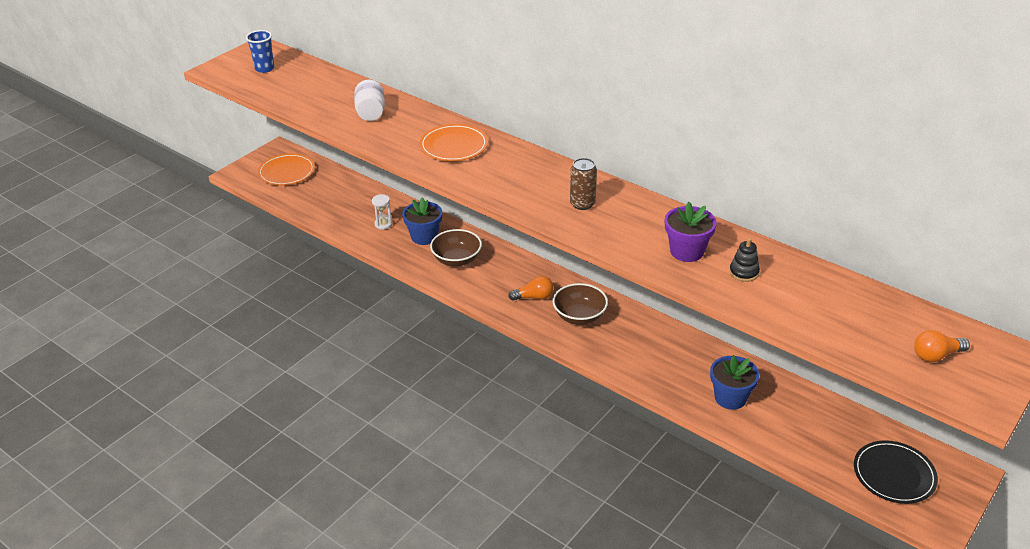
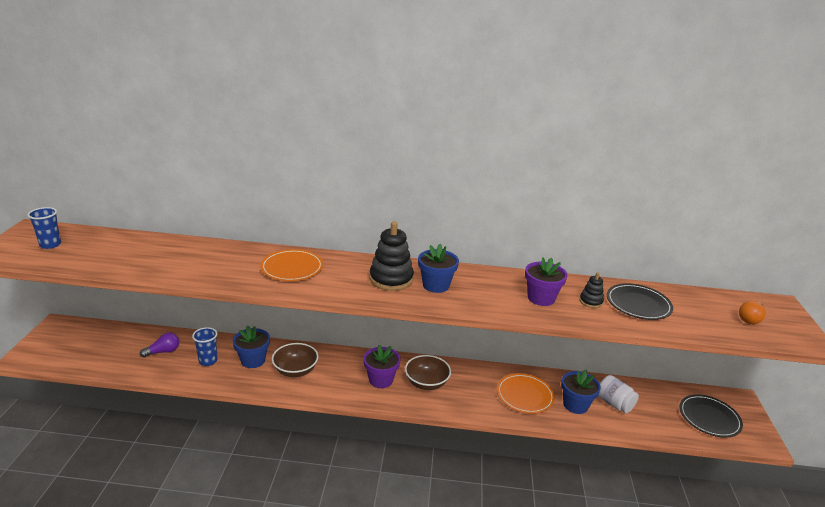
camera: 35 degrees left, 10 degrees down
orange plate [258,153,315,185] -> orange plate moved to [497,373,555,414]
white jar [354,79,385,121] -> white jar moved to [598,375,639,413]
white hourglass [372,194,392,230] -> blue cup [192,327,217,366]
orange light bulb [508,276,554,301] -> purple flower pot [363,345,401,388]
brown can [570,158,597,210] -> blue flower pot [418,244,459,293]
none -> purple light bulb [140,333,179,357]
none -> black stacking toy [370,221,414,291]
none -> black plate [607,283,673,320]

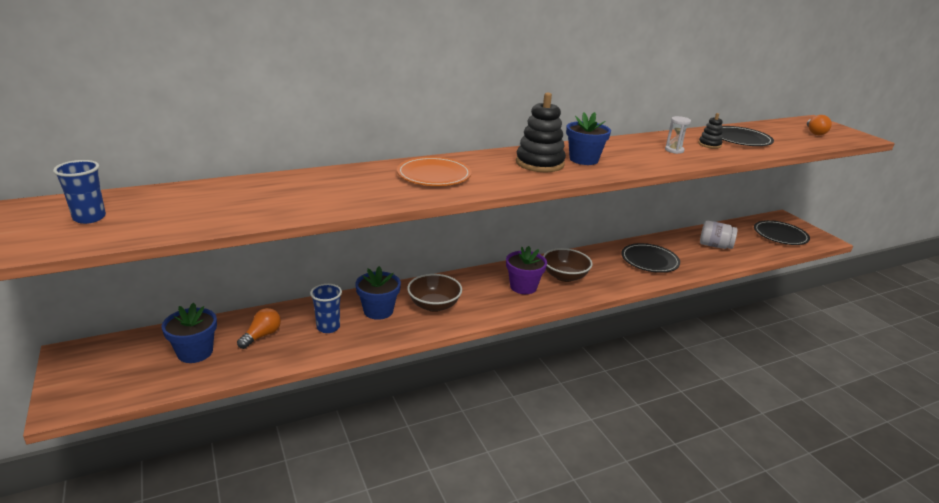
camera: 30 degrees left, 0 degrees up
purple light bulb [140,333,179,357] -> orange light bulb [237,308,281,349]
orange plate [497,373,555,414] -> black plate [621,243,680,273]
purple flower pot [525,257,568,306] -> white hourglass [665,116,691,154]
blue flower pot [561,370,601,414] -> blue flower pot moved to [162,302,217,363]

